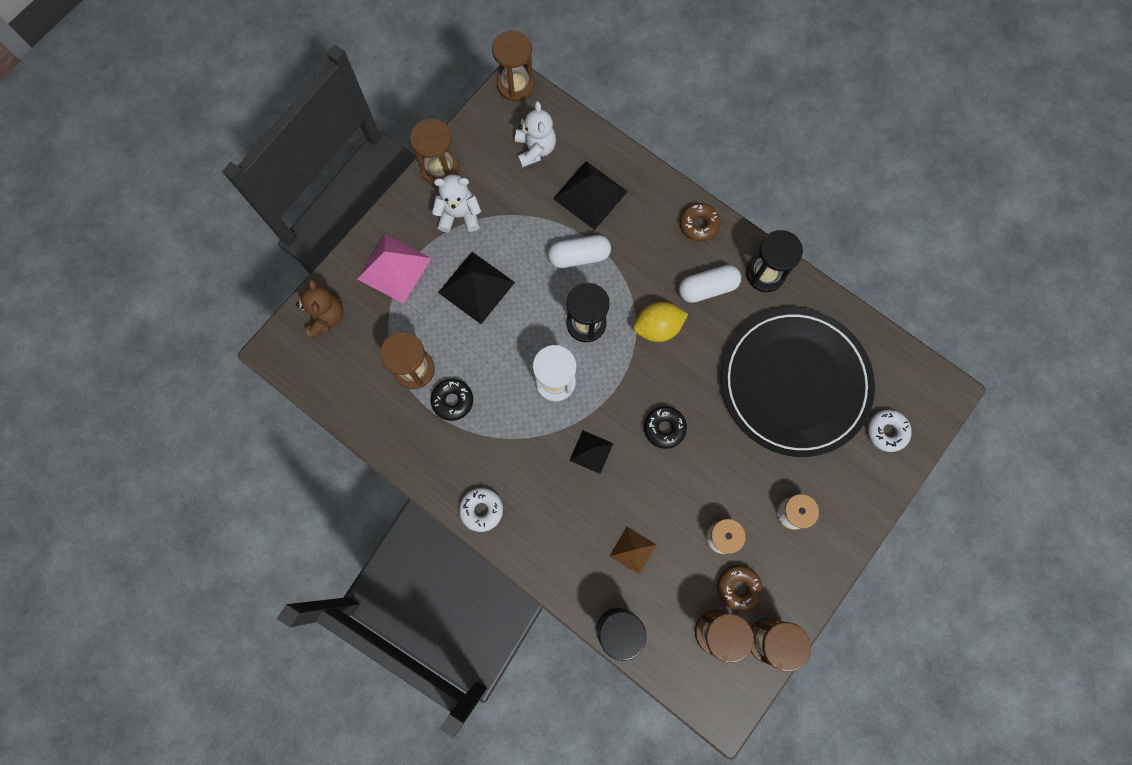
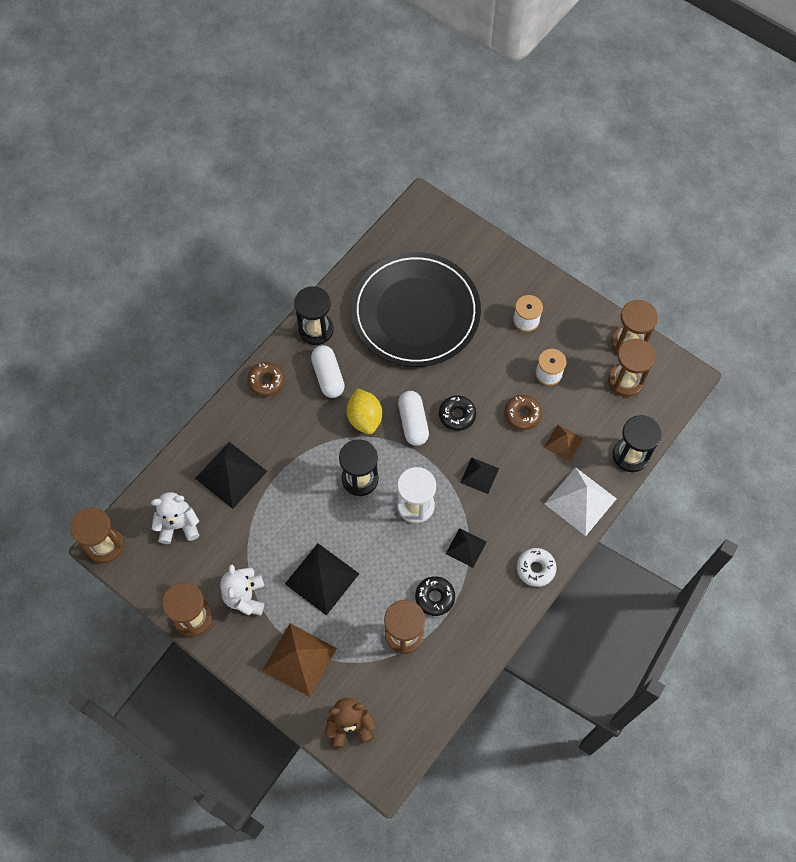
camera: 90 degrees left, 10 degrees down
pink pyramid [357,234,431,304] -> brown pyramid [262,623,337,697]
white capsule [548,235,611,268] -> white capsule moved to [398,391,429,446]
brown donut [717,565,763,611] -> brown donut moved to [504,395,542,430]
white donut [867,409,912,452] -> none
none -> black pyramid [446,528,487,568]
none -> white pyramid [545,467,617,536]

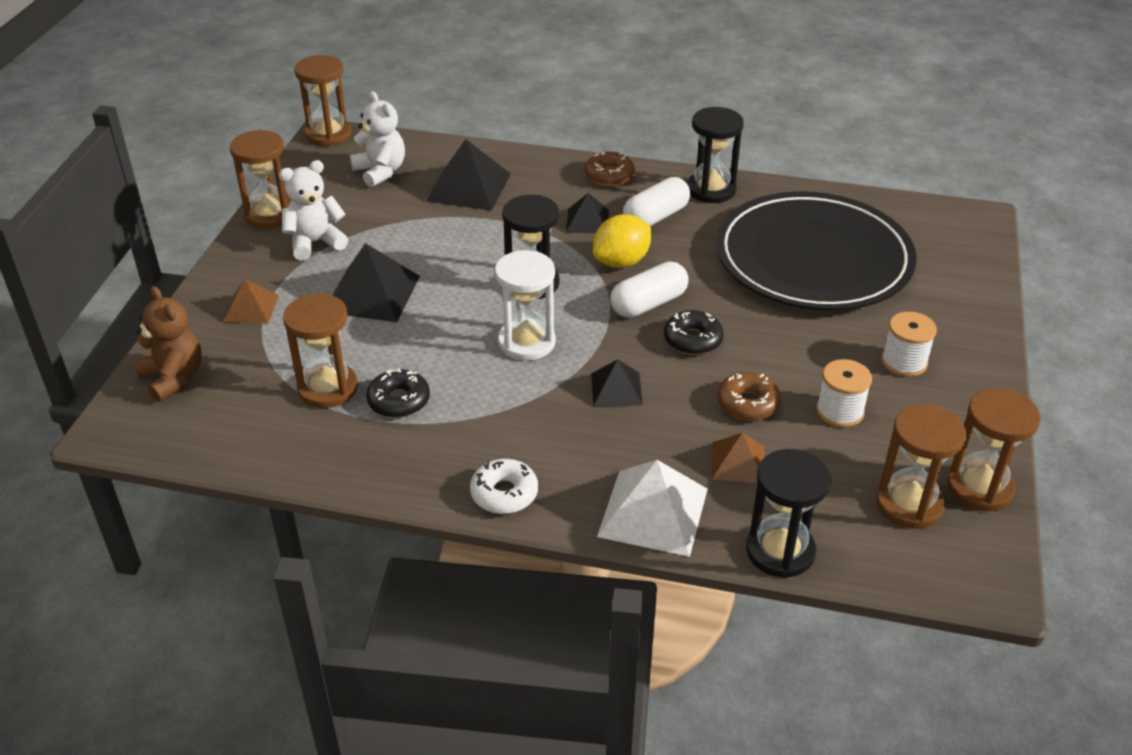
camera: 65 degrees right, 25 degrees down
brown pyramid [262,623,337,697] -> brown pyramid [223,279,279,324], size x0.58
black pyramid [446,528,487,568] -> black pyramid moved to [566,193,609,233]

